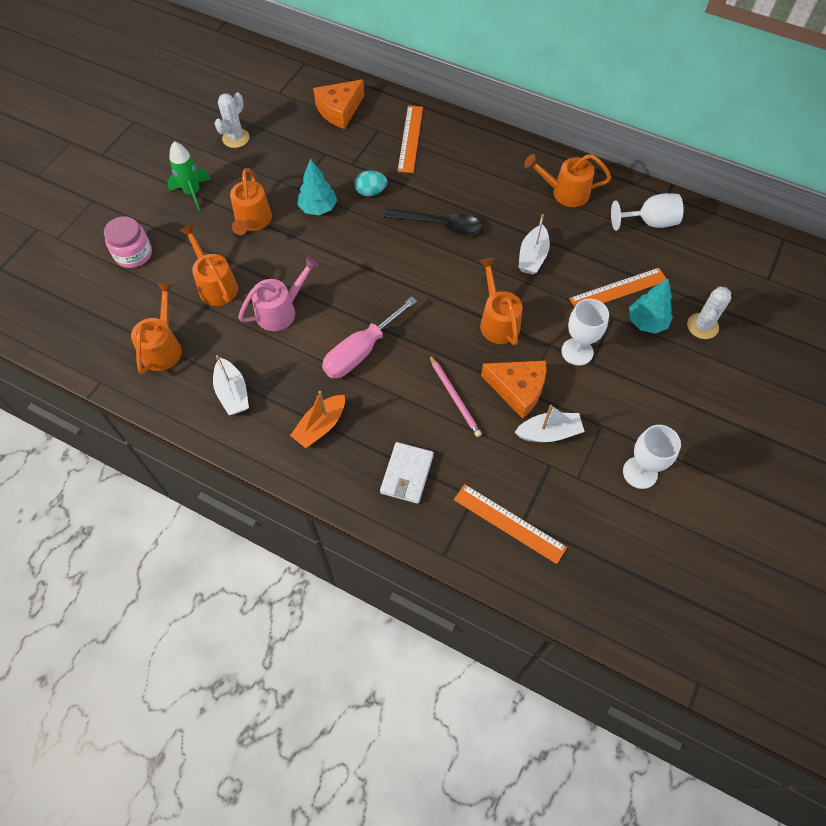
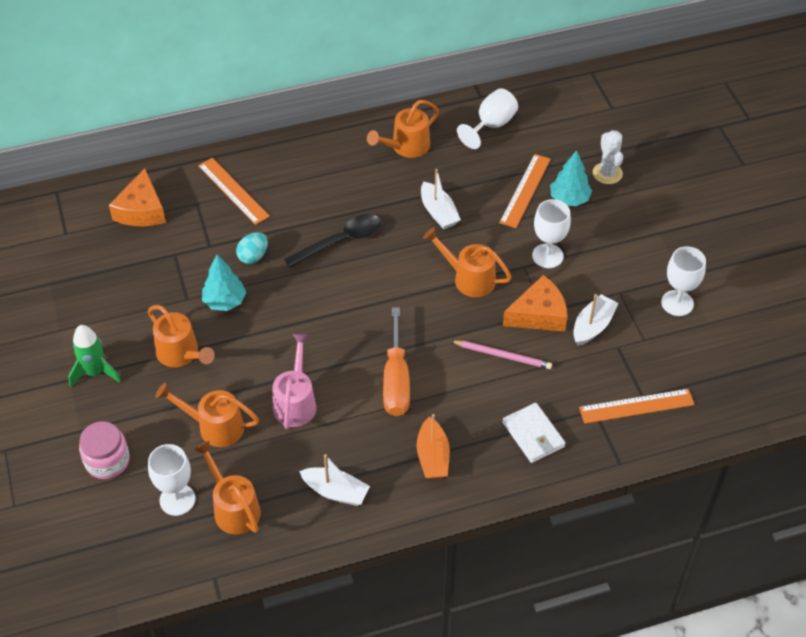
camera: 45 degrees left, 10 degrees down
white cactus [215,92,249,148] -> none
pink screwdriver [322,296,417,378] -> orange screwdriver [383,307,410,416]
none -> white goblet [148,444,195,516]

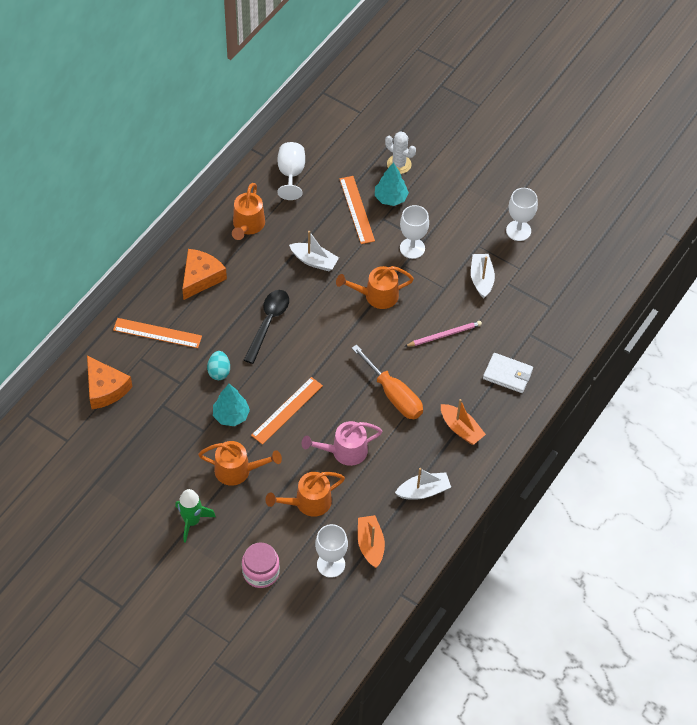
camera: 40 degrees left, 5 degrees up
orange watering can [194,441,261,534] -> orange boat [358,515,385,568]
pink watering can [272,334,316,429] -> pink watering can turned 75 degrees counterclockwise [302,421,382,466]
orange cheese [503,275,567,332] -> orange cheese moved to [182,249,227,300]
orange ruler [579,389,695,424] -> orange ruler moved to [251,377,323,445]

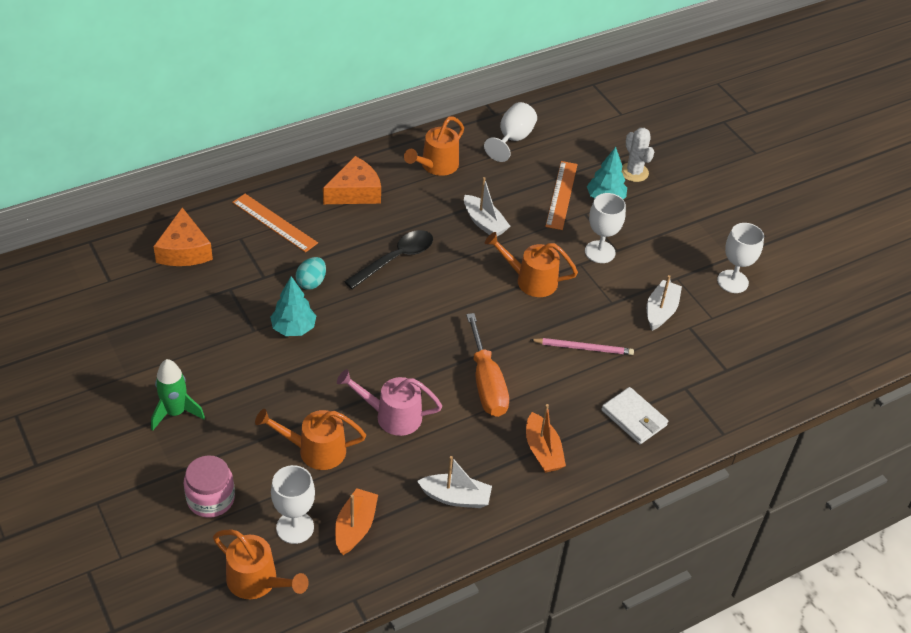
camera: 25 degrees right, 10 degrees down
orange watering can [198,441,282,486] -> orange watering can moved to [213,529,309,599]
orange ruler [251,377,323,445] -> none

